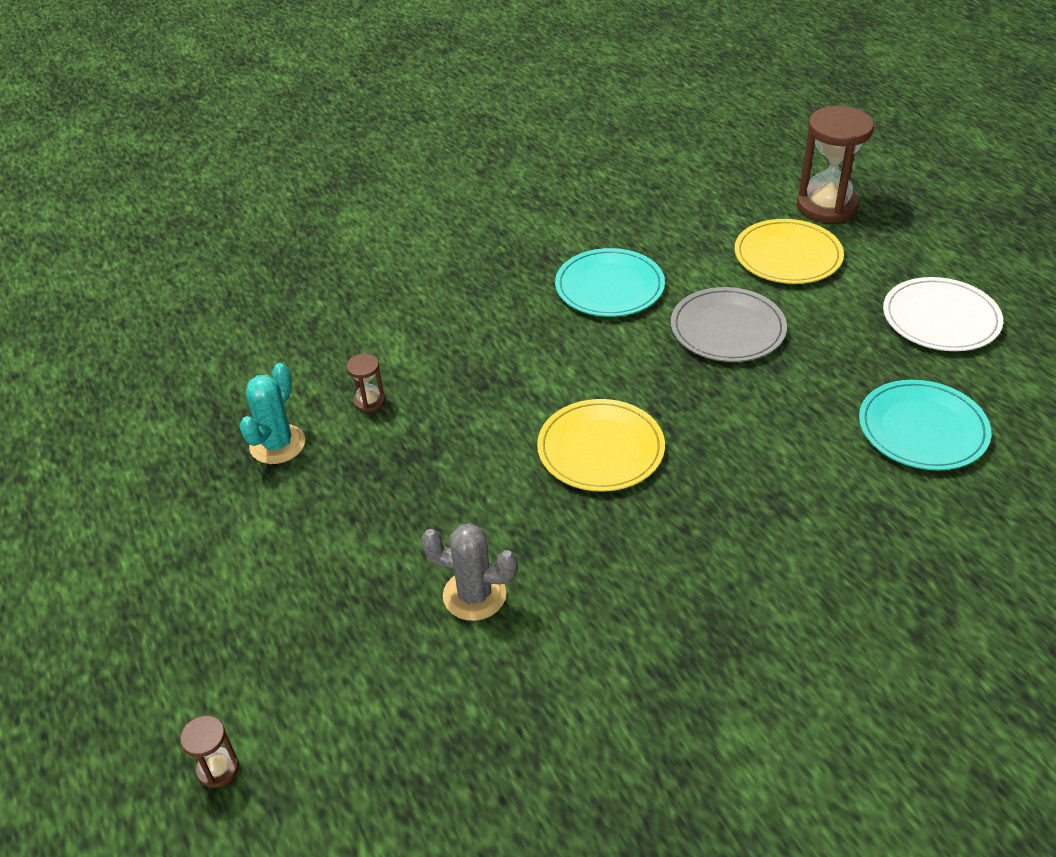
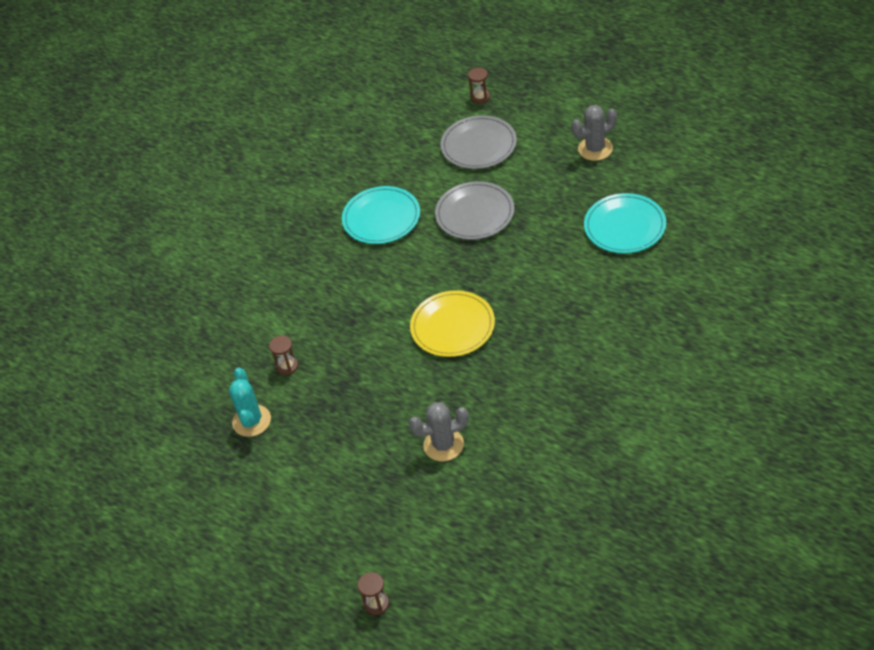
camera: 25 degrees left, 5 degrees up
yellow plate [734,219,844,284] -> grey plate [440,115,517,169]
brown hourglass [797,106,874,223] -> brown hourglass [468,67,490,104], size x0.45
white plate [883,277,1003,351] -> grey cactus [571,105,617,161]

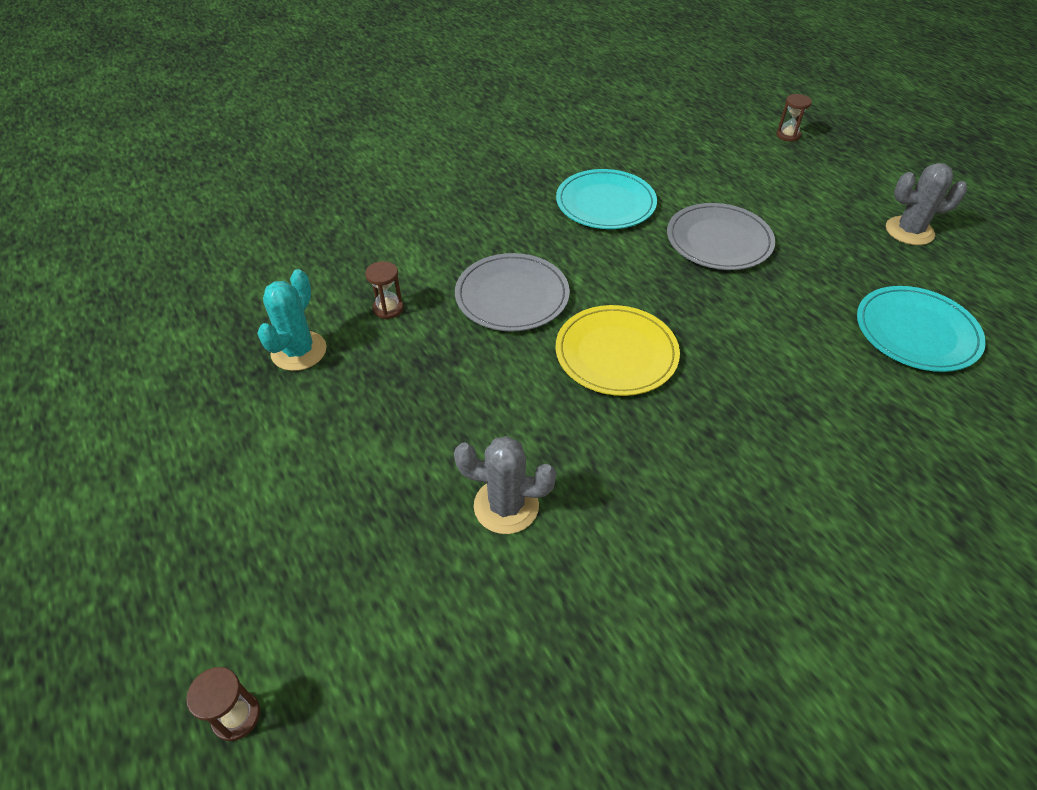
camera: 20 degrees right, 0 degrees up
grey plate [440,115,517,169] -> grey plate moved to [455,253,570,331]

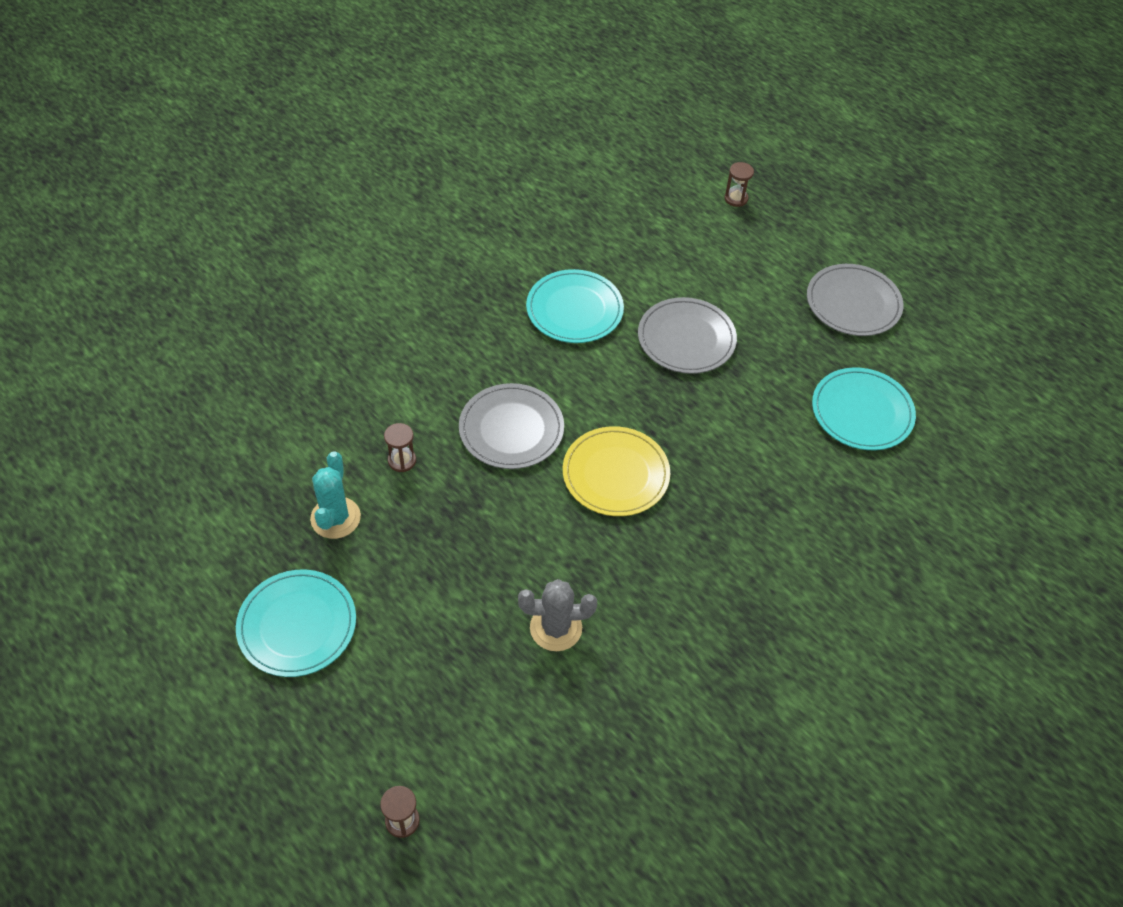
camera: 15 degrees left, 5 degrees up
grey cactus [886,163,967,245] -> grey plate [807,264,903,336]
none -> turquoise plate [236,570,356,677]

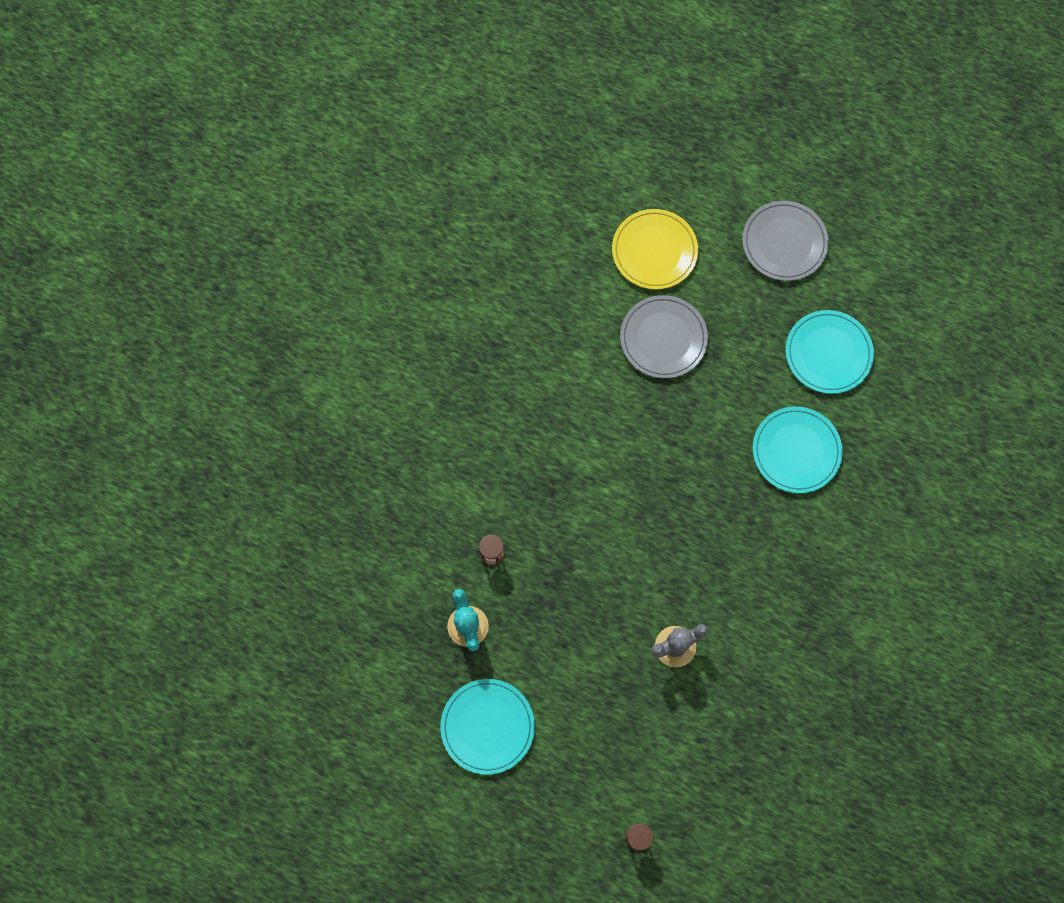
camera: 20 degrees left, 20 degrees up
grey plate [459,383,564,469] -> none
turquoise plate [526,269,624,343] -> turquoise plate moved to [753,407,843,493]
yellow plate [563,426,670,516] -> yellow plate moved to [612,209,698,289]
brown hourglass [724,162,754,207] -> none

